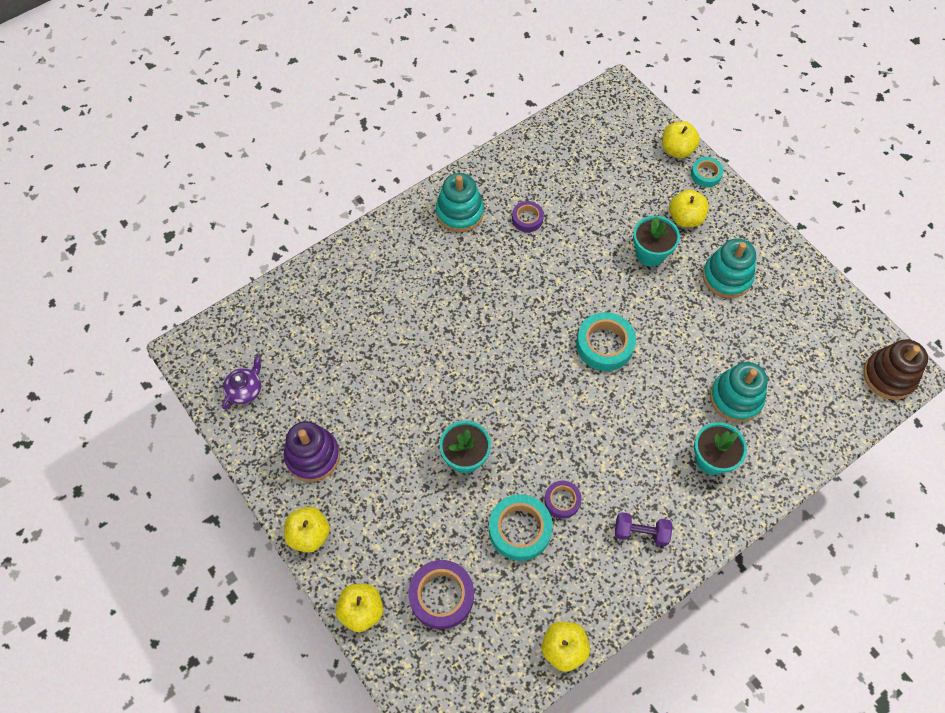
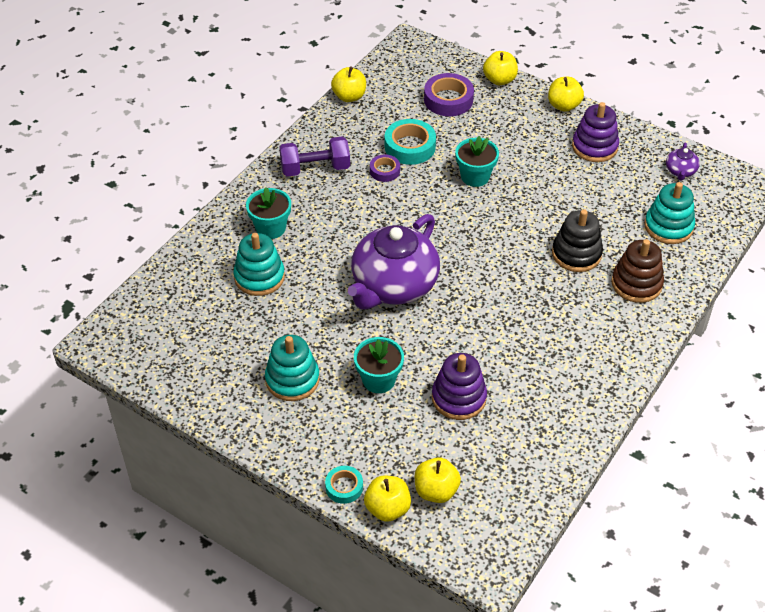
camera: 160 degrees right, 15 degrees down
turquoise stacking toy [436,173,484,232] -> turquoise stacking toy moved to [644,182,695,244]
purple tape [512,201,544,232] -> none
turquoise tape [576,312,636,371] -> purple teapot [348,214,440,309]
purple dumbbell [615,512,672,546] -> purple dumbbell [279,137,350,177], size x1.53
yellow apple [669,189,709,227] -> yellow apple moved to [415,457,461,503]
brown stacking toy [863,339,928,400] -> brown stacking toy moved to [611,239,664,303]
none -> purple stacking toy [432,353,487,420]
none -> black stacking toy [552,209,603,272]

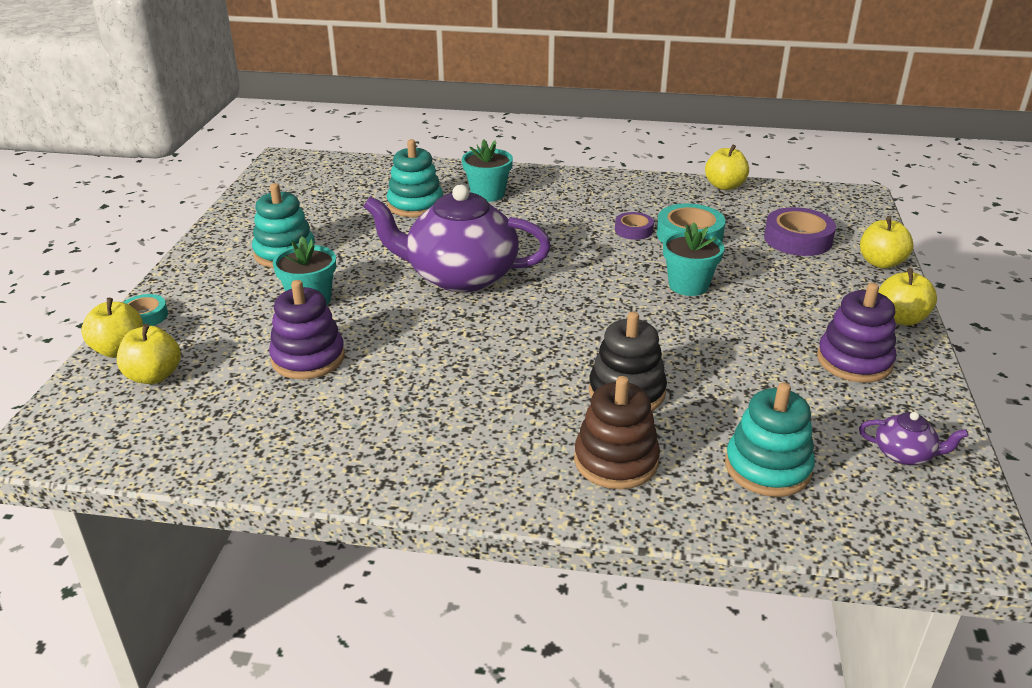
camera: 65 degrees right, 15 degrees down
purple dumbbell [279,137,350,177] -> none
purple teapot [666,142,700,181] -> purple teapot turned 150 degrees counterclockwise [859,412,969,465]

